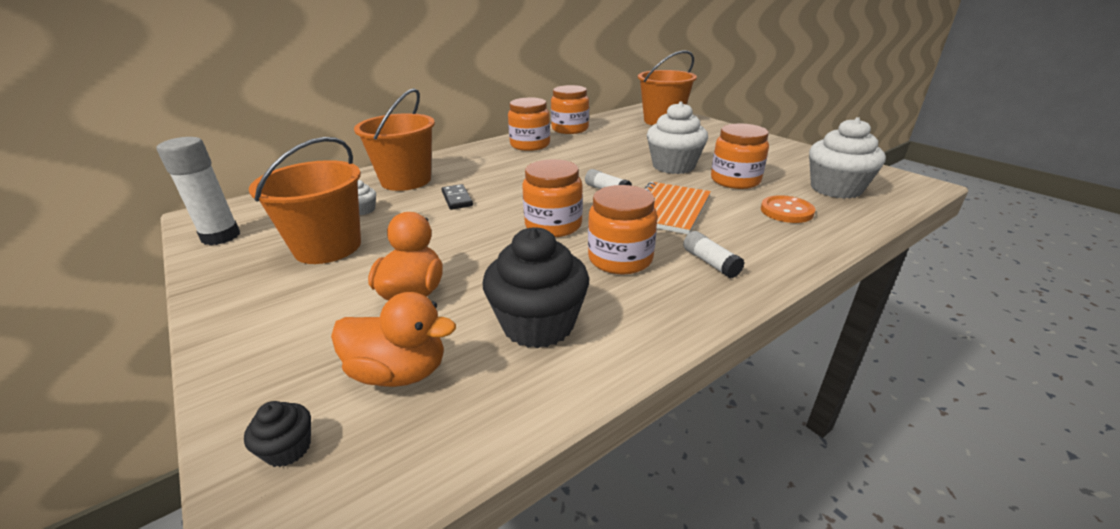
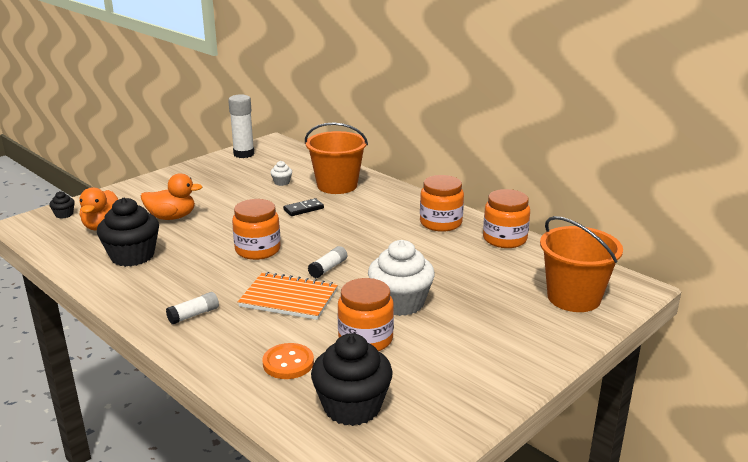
camera: 80 degrees right, 5 degrees down
orange bucket [249,137,361,264] -> none
orange jar [588,185,657,274] -> none
white cupcake [809,117,886,199] -> black cupcake [311,333,393,426]

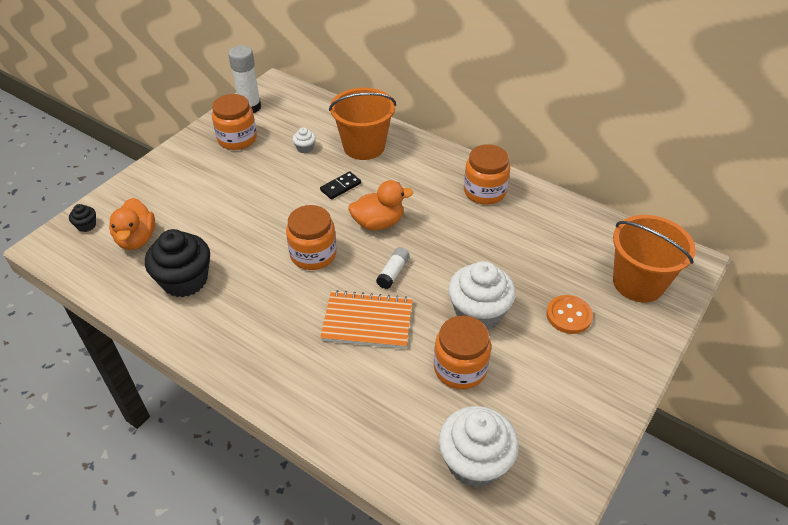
camera: 10 degrees left, 20 degrees up
orange duck [141,173,202,220] -> orange duck moved to [348,180,413,230]
white glue stick [166,292,219,324] -> none
orange button [262,343,314,379] -> orange button moved to [546,295,593,334]
black cupcake [311,333,393,426] -> white cupcake [439,406,519,488]
orange jar [483,189,530,248] -> orange jar moved to [212,94,257,150]

